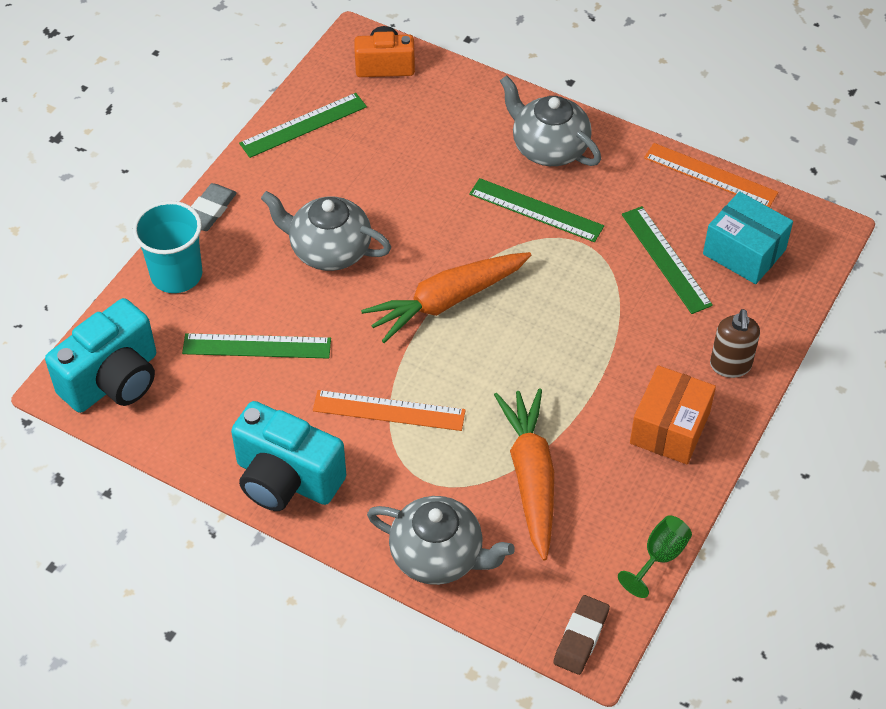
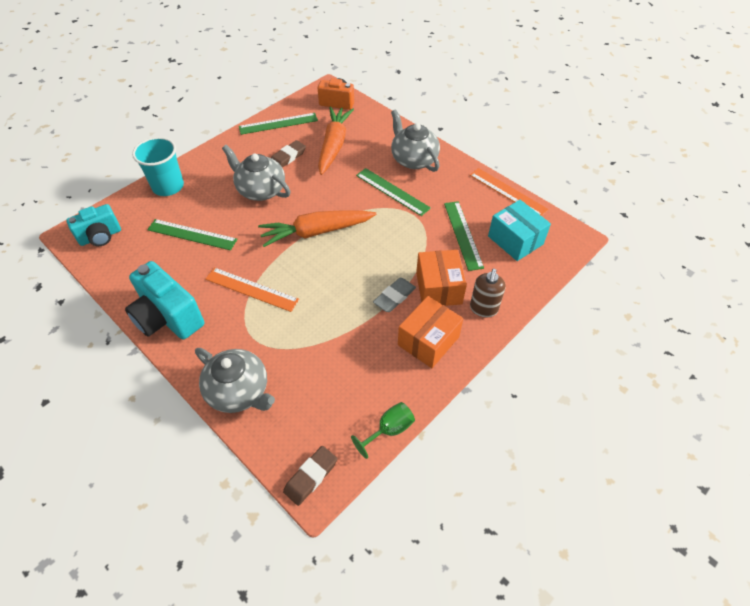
camera: 15 degrees right, 0 degrees up
turquoise camera [45,298,156,413] -> turquoise camera [66,204,121,246], size x0.65
grey eraser [191,183,237,231] -> grey eraser moved to [373,278,416,312]
orange carrot [494,388,554,561] -> orange carrot moved to [318,107,354,175]
none -> brown eraser [271,140,306,168]
none -> orange box [416,250,467,306]

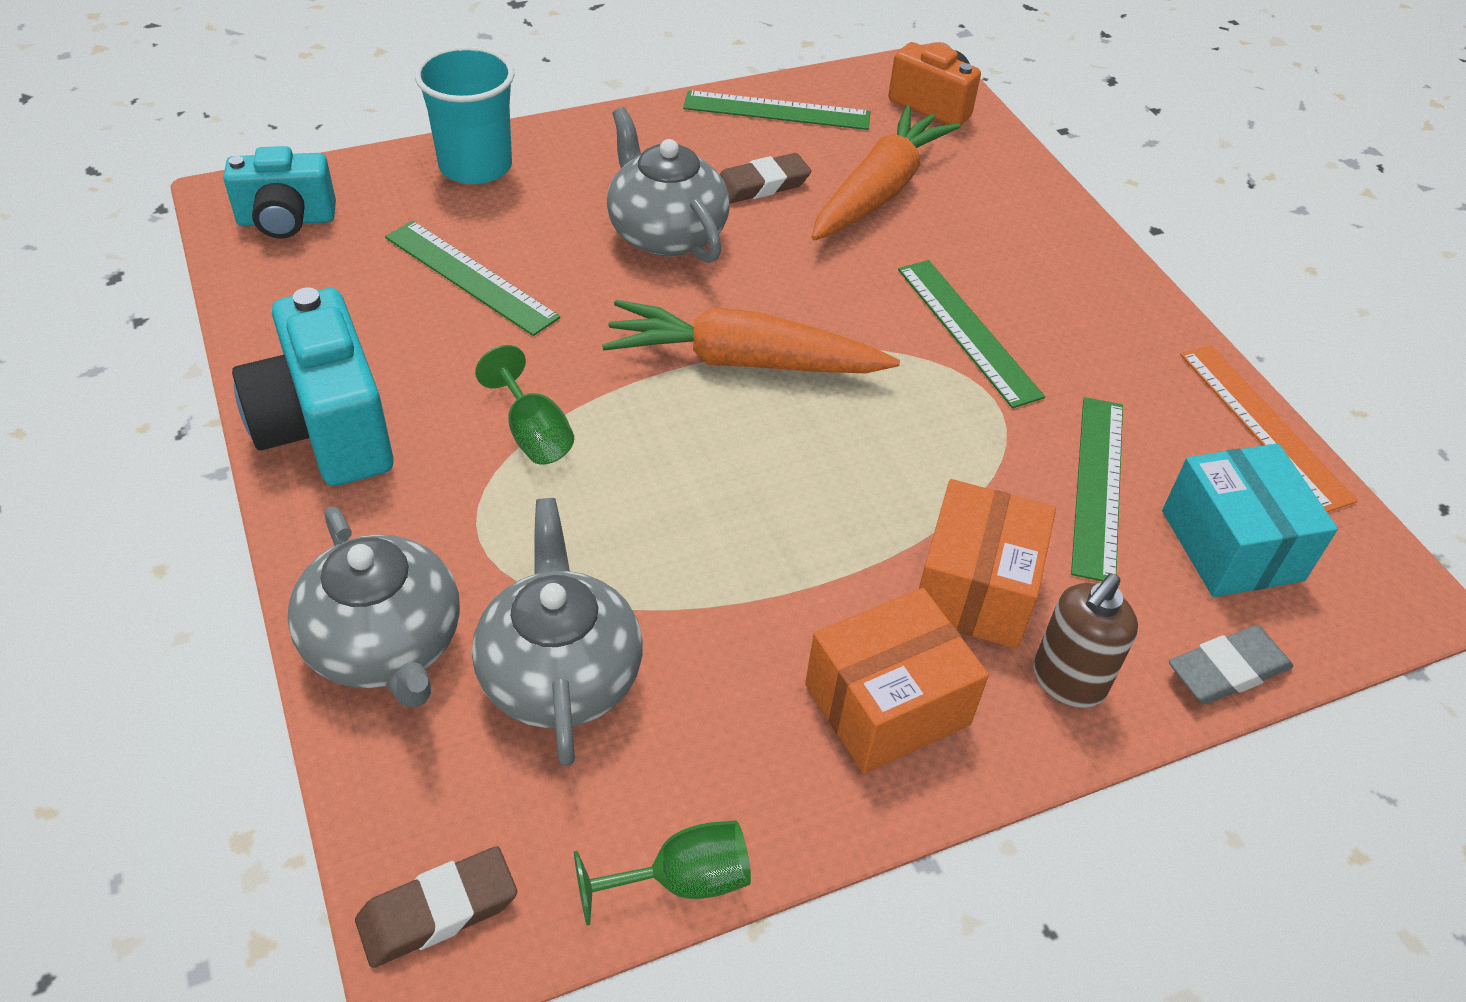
camera: 20 degrees right, 5 degrees down
orange ruler [205,267,299,312] -> green goblet [475,345,574,465]
grey eraser [373,278,416,312] -> grey eraser moved to [1169,625,1293,704]
grey teapot [391,110,440,172] -> grey teapot moved to [472,498,642,766]

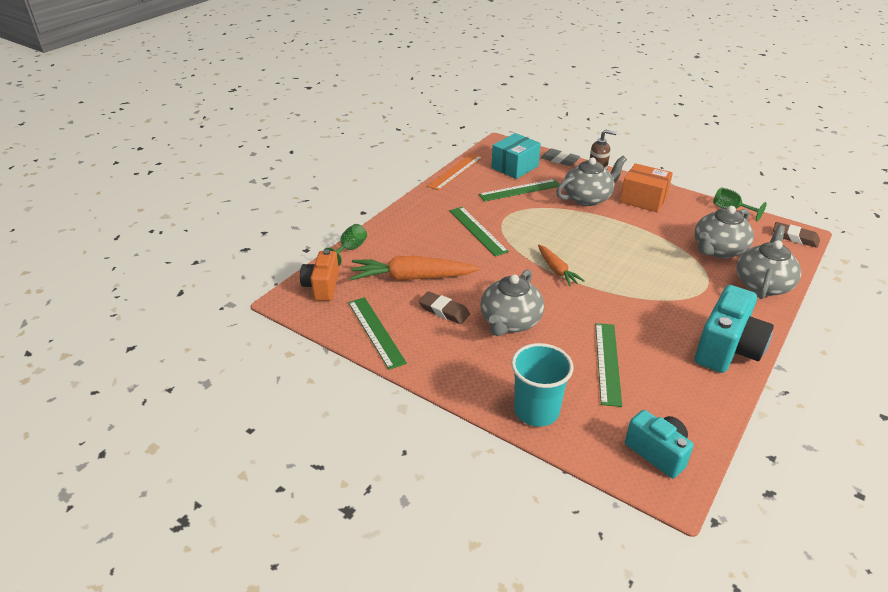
camera: 120 degrees left, 10 degrees down
green goblet [475,345,574,465] -> green goblet moved to [323,224,367,266]
orange carrot [602,300,900,373] -> orange carrot [538,245,585,287], size x0.57
green ruler [898,260,1045,408] -> green ruler turned 60 degrees counterclockwise [449,207,509,257]
orange box [919,479,1056,649] -> grey teapot [556,156,627,206]

